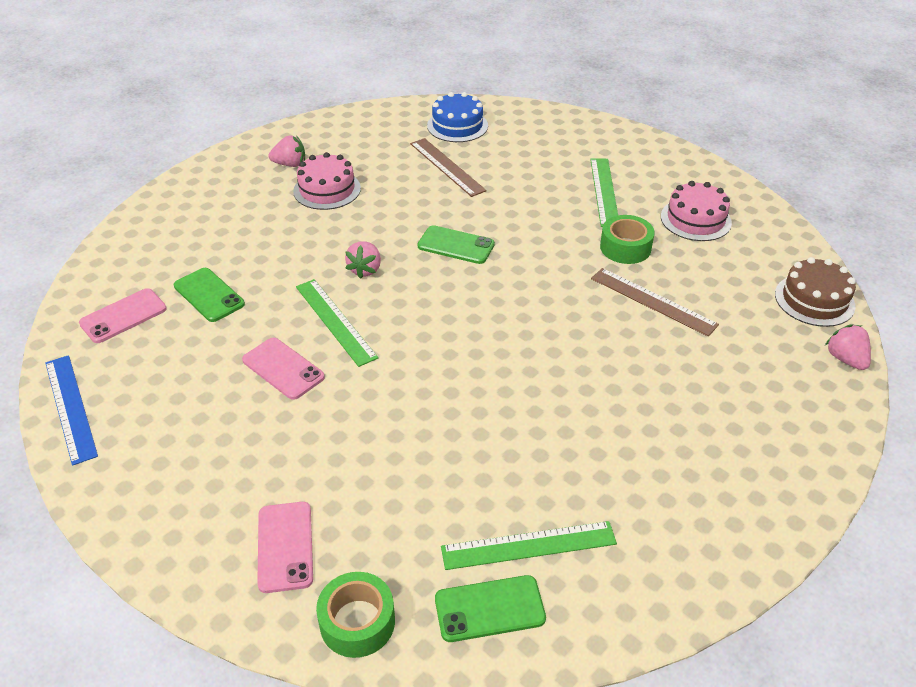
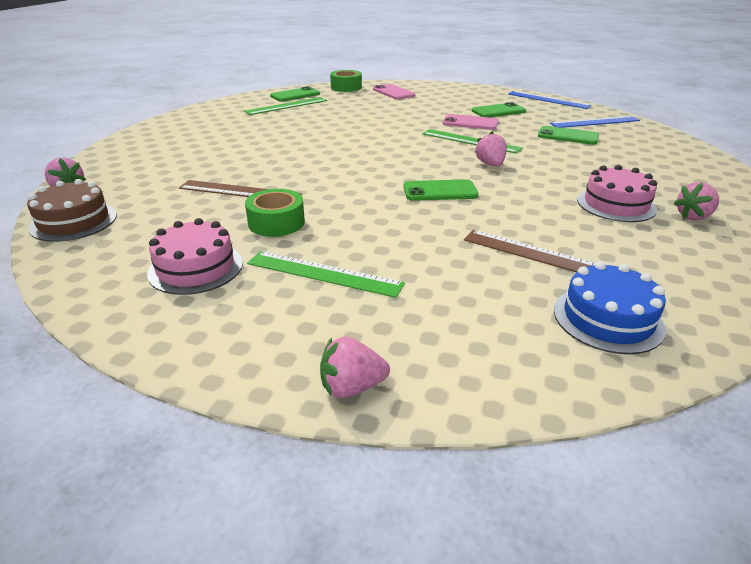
camera: 155 degrees right, 10 degrees down
pink phone [79,288,167,343] -> blue ruler [550,116,640,128]
green ruler [590,158,618,227] -> green ruler turned 45 degrees counterclockwise [247,251,405,298]
none -> pink strawberry [320,337,390,398]
none -> green phone [472,102,526,117]

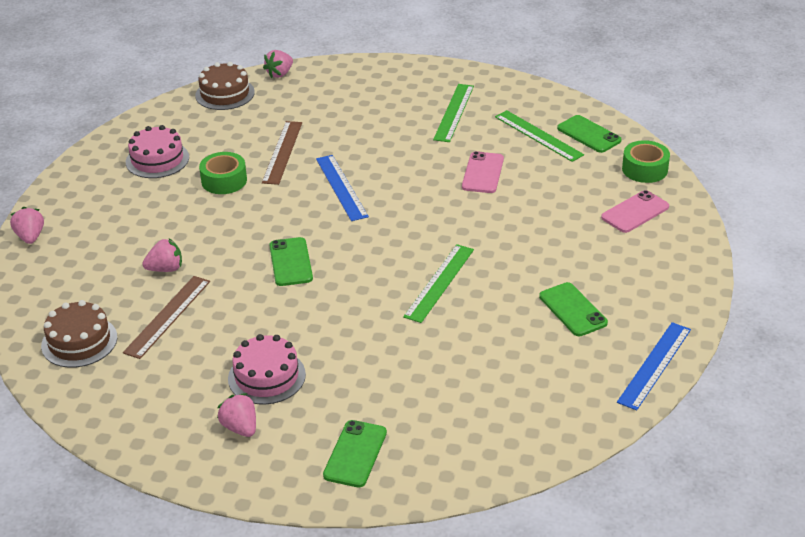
camera: 85 degrees right, 5 degrees up
green ruler [247,251,405,298] -> green ruler moved to [433,84,474,142]
pink phone [442,114,499,130] -> pink phone moved to [462,151,504,193]
pink strawberry [474,132,507,166] -> pink strawberry moved to [142,238,182,272]
green phone [538,126,599,145] -> green phone moved to [323,420,387,488]
blue ruler [550,116,640,128] -> blue ruler moved to [316,155,369,221]
blue cake [554,262,666,354] -> brown cake [41,300,117,368]

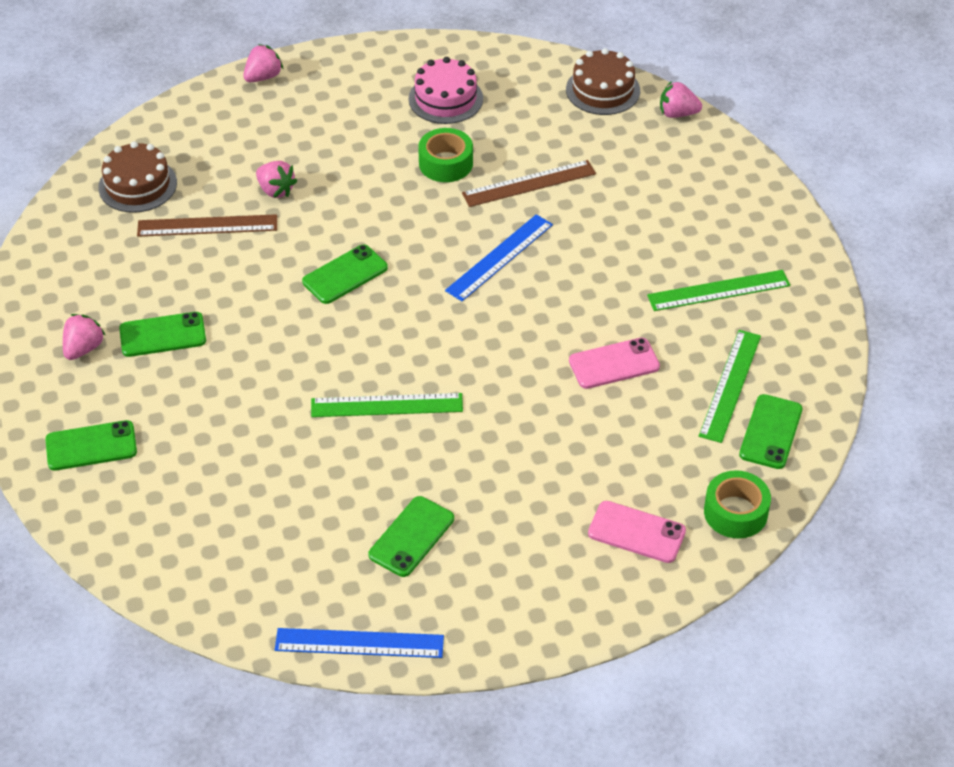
camera: 60 degrees right, 10 degrees up
pink cake [228,334,306,405] -> green phone [119,312,206,357]

